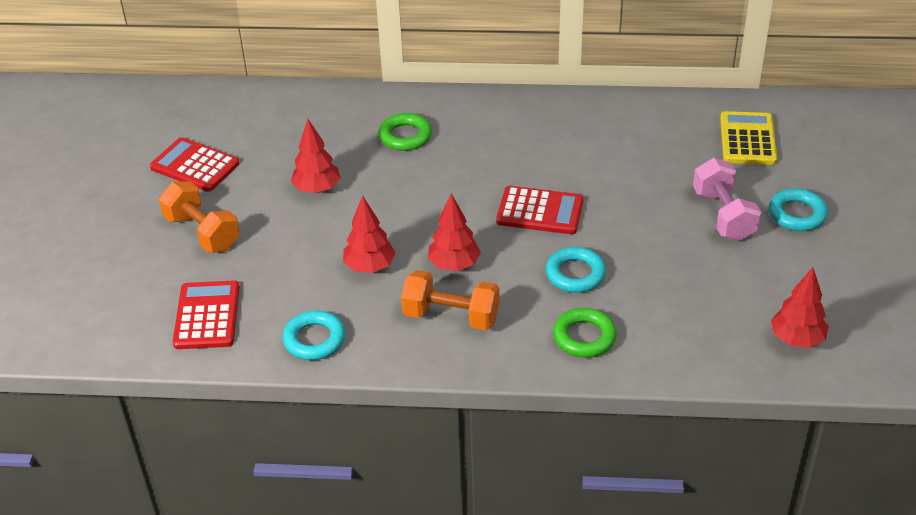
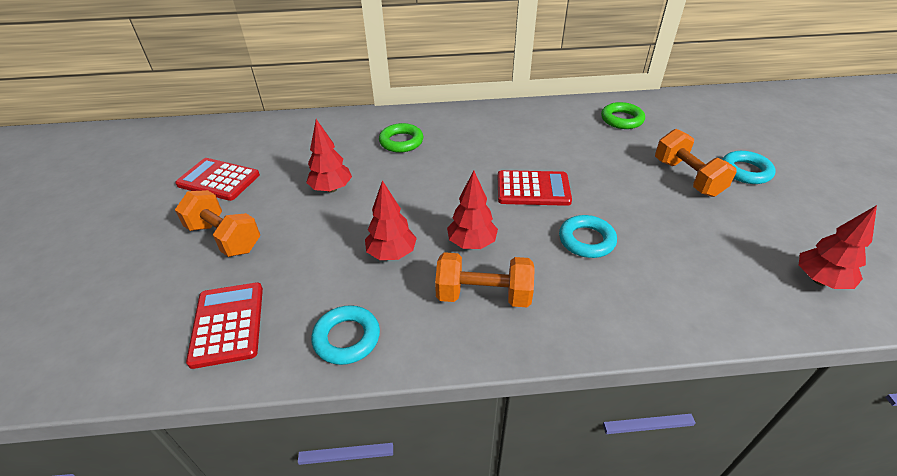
camera: 10 degrees left, 0 degrees up
green ring [553,308,617,358] -> green ring moved to [601,102,645,129]
pink dumbbell [693,158,761,241] -> orange dumbbell [655,129,737,197]
yellow calculator [720,111,777,165] -> none

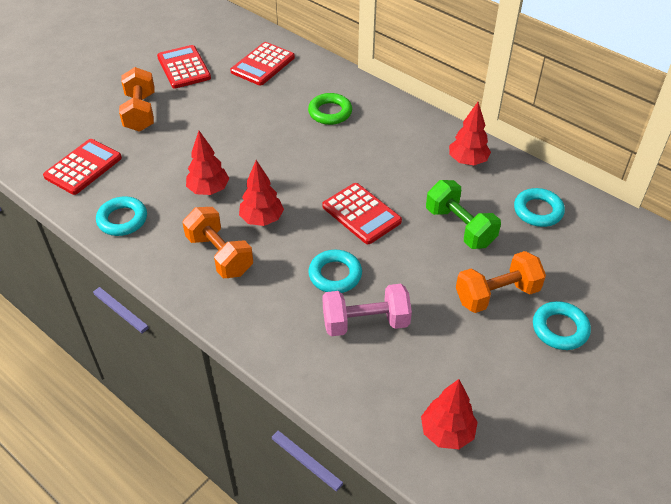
camera: 45 degrees right, 5 degrees up
red tree [306,119,352,193] -> red tree moved to [449,102,491,165]
green ring [601,102,645,129] -> turquoise ring [514,188,565,227]
orange dumbbell [655,129,737,197] -> orange dumbbell turned 45 degrees clockwise [456,251,546,313]
none -> red calculator [230,42,295,85]
none -> pink dumbbell [323,284,412,336]
none -> green dumbbell [426,180,501,249]

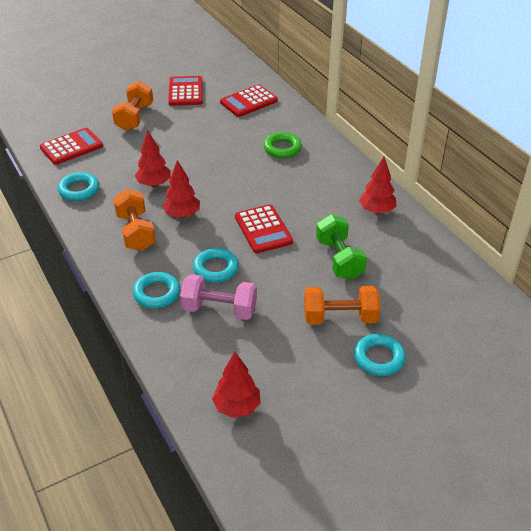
camera: 20 degrees right, 5 degrees down
turquoise ring [514,188,565,227] -> turquoise ring moved to [133,272,180,309]

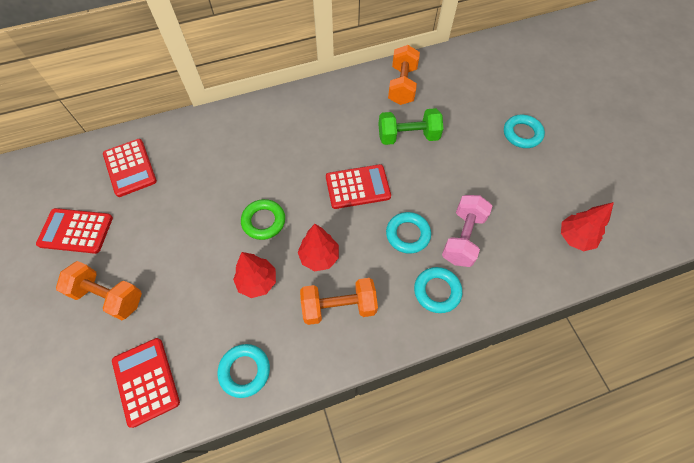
camera: 80 degrees left, 20 degrees up
green ring [263,132,302,158] -> green ring moved to [241,199,285,240]
orange dumbbell [304,286,380,325] -> orange dumbbell moved to [388,45,420,105]
red tree [359,157,397,214] -> none

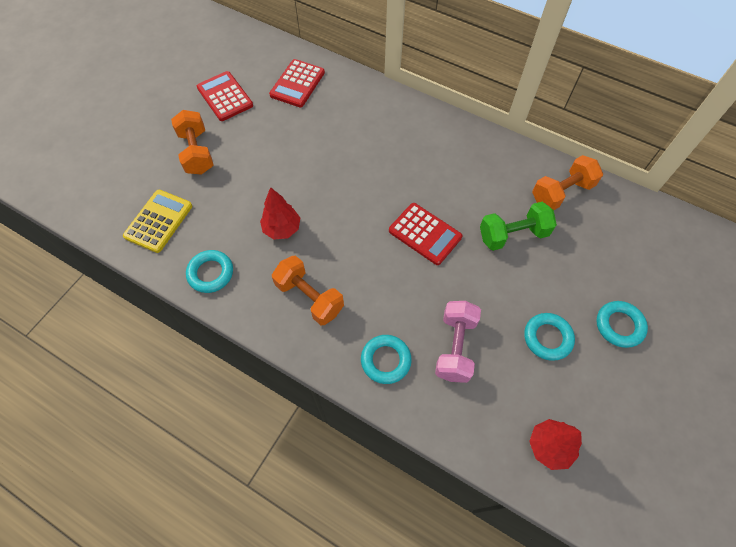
camera: 50 degrees right, 0 degrees up
red calculator [112,338,180,428] -> yellow calculator [123,190,192,253]
green ring [241,199,285,240] -> none
red tree [298,224,339,271] -> none
green dumbbell [379,108,443,145] -> green dumbbell turned 60 degrees counterclockwise [480,202,557,251]
turquoise ring [386,212,431,254] -> turquoise ring moved to [524,313,575,361]
pink dumbbell [442,195,492,267] -> pink dumbbell turned 60 degrees counterclockwise [435,301,481,383]

